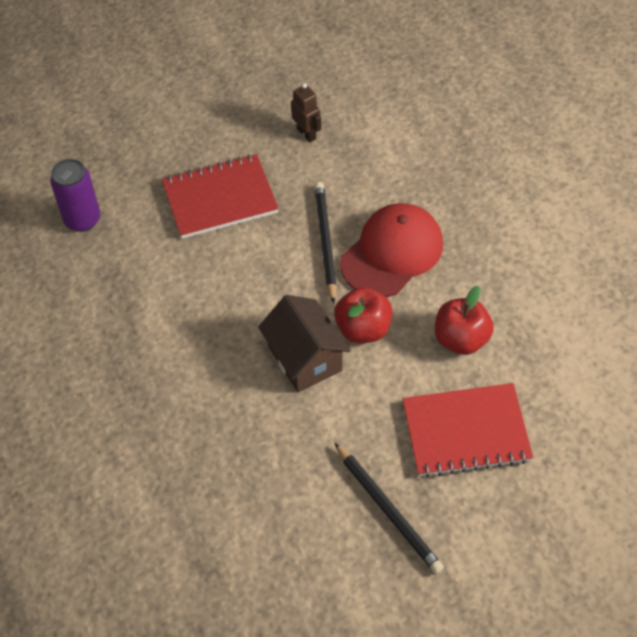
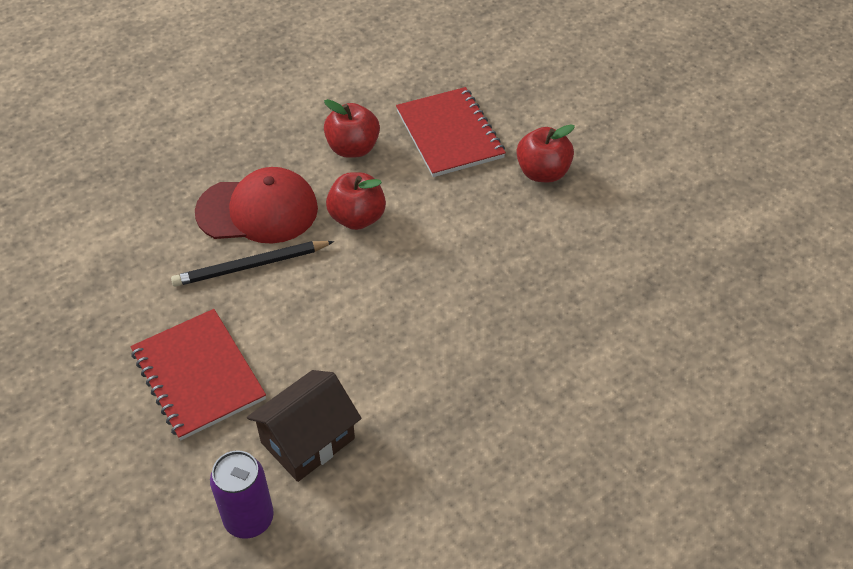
camera: 105 degrees left, 5 degrees down
brown house [258,295,350,392] -> brown house moved to [247,370,362,482]
brown robot [291,83,321,142] -> none
black pencil [335,443,444,574] -> red apple [516,124,575,182]
red cap [340,203,443,297] -> red cap turned 150 degrees clockwise [195,167,318,244]

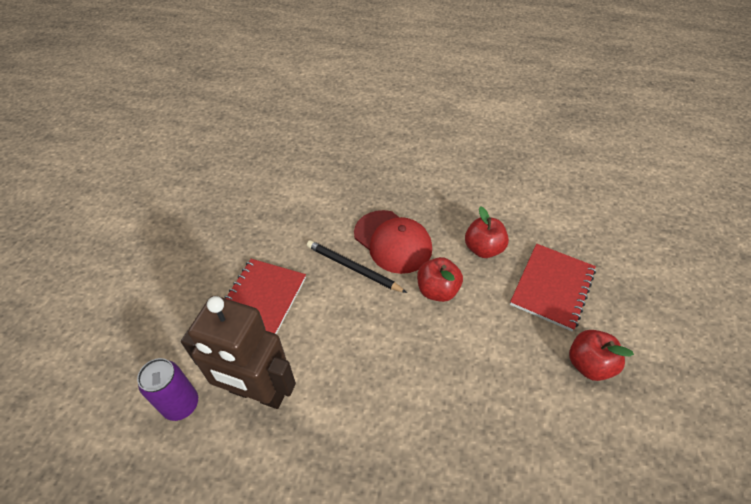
camera: 50 degrees right, 0 degrees up
brown house [247,370,362,482] -> brown robot [181,296,296,409]

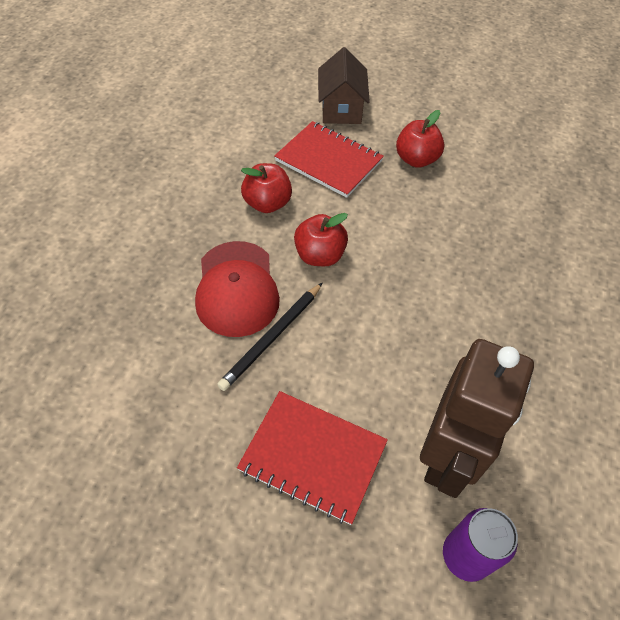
camera: 85 degrees left, 5 degrees up
red cap [354,210,432,274] -> red cap turned 120 degrees clockwise [195,241,280,337]
none -> brown house [318,47,370,124]

